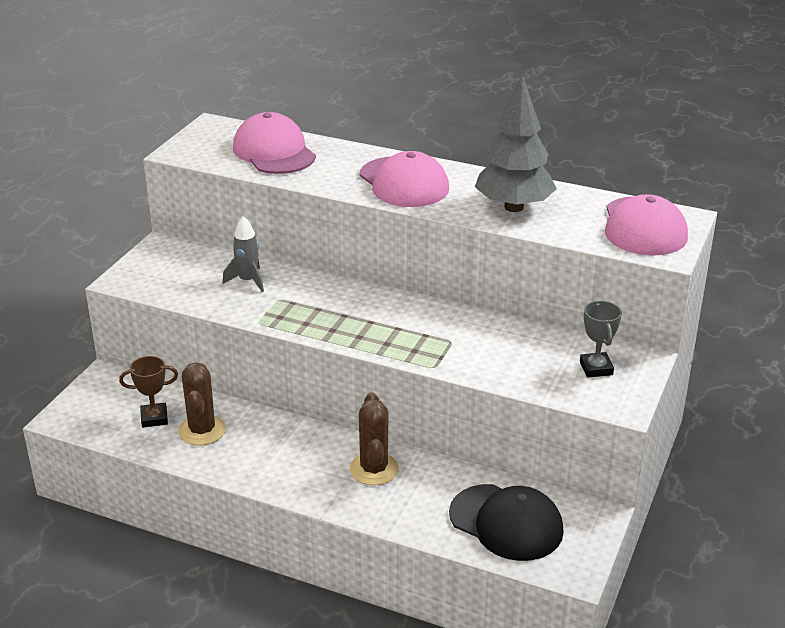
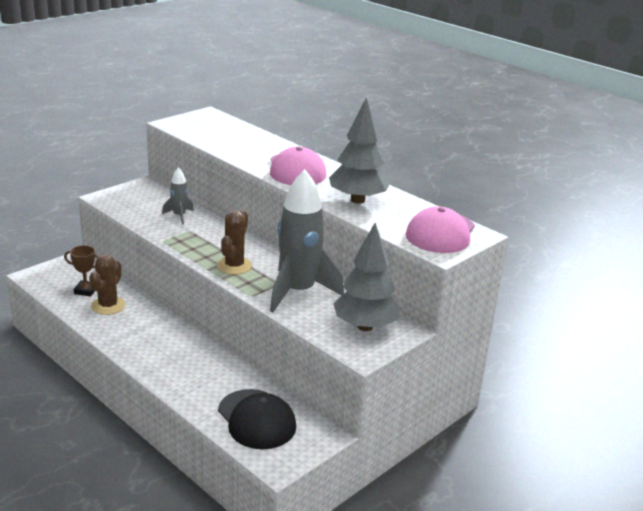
camera: 20 degrees right, 5 degrees down
pink cap [233,112,316,174] -> none
brown cactus [349,392,399,485] -> brown cactus moved to [217,210,252,275]
grey trophy [580,301,622,378] -> grey tree [333,223,400,331]
none -> grey rocket [270,169,344,312]

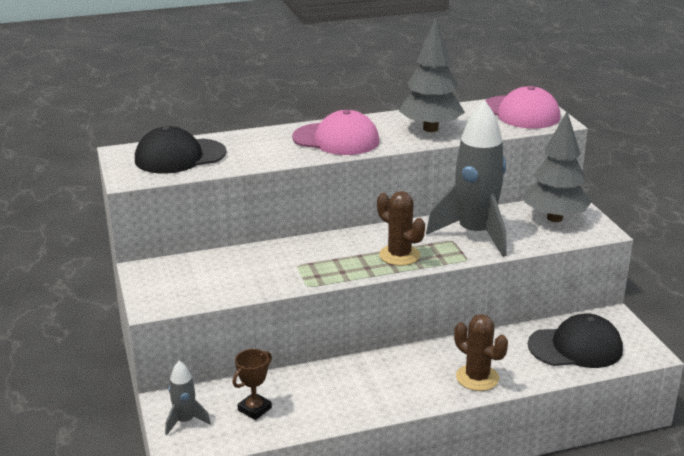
camera: 60 degrees left, 0 degrees up
brown cactus [89,254,125,315] -> brown cactus moved to [454,314,508,391]
grey rocket [162,168,194,225] -> grey rocket moved to [165,361,211,435]
none -> black cap [135,126,227,174]

